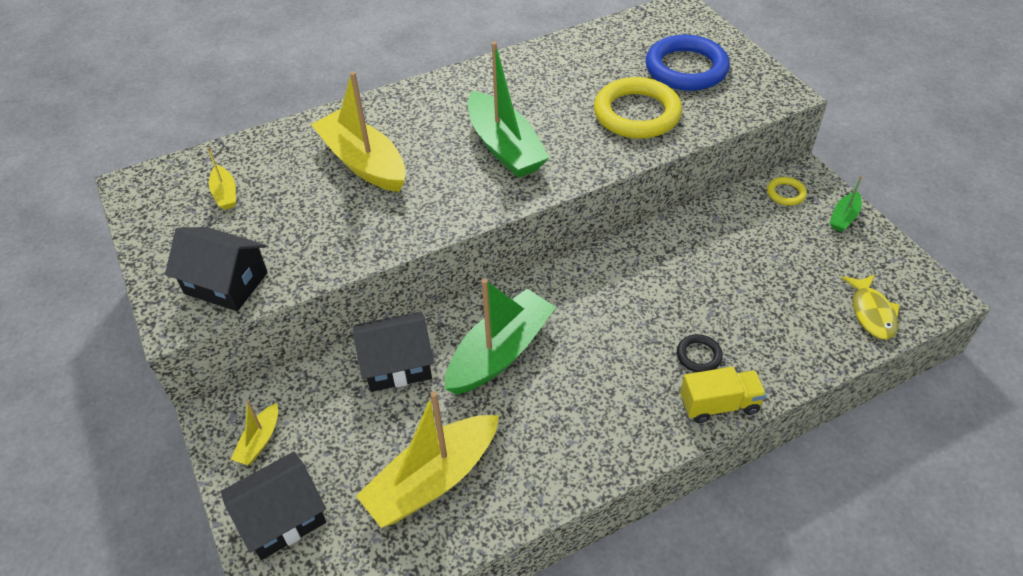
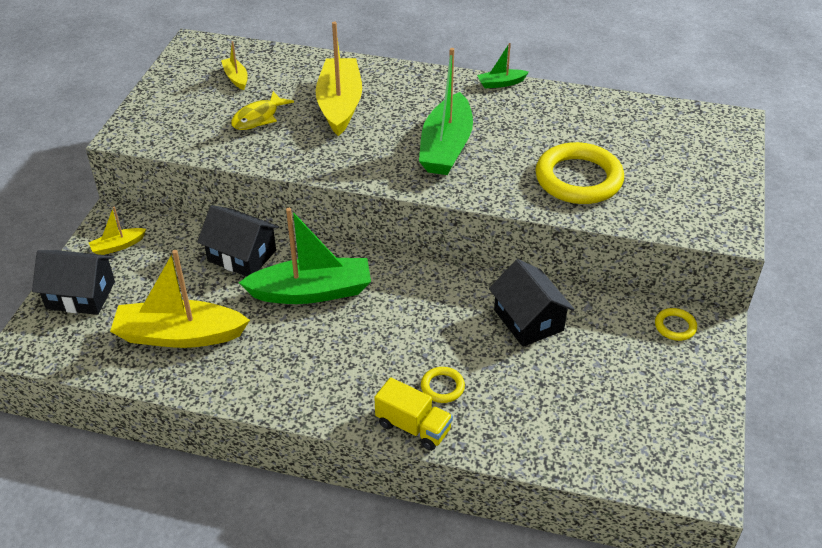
camera: 40 degrees right, 5 degrees down
black house [165,227,268,311] -> black house moved to [489,259,575,347]
yellow boat [207,147,236,210] -> yellow boat turned 135 degrees clockwise [221,41,248,90]
blue ring [646,35,730,91] -> none
black ring [677,334,723,372] -> yellow ring [421,367,465,403]
green boat [830,175,862,232] -> green boat moved to [477,43,529,89]
yellow fish [841,274,900,339] -> yellow fish moved to [231,91,294,130]

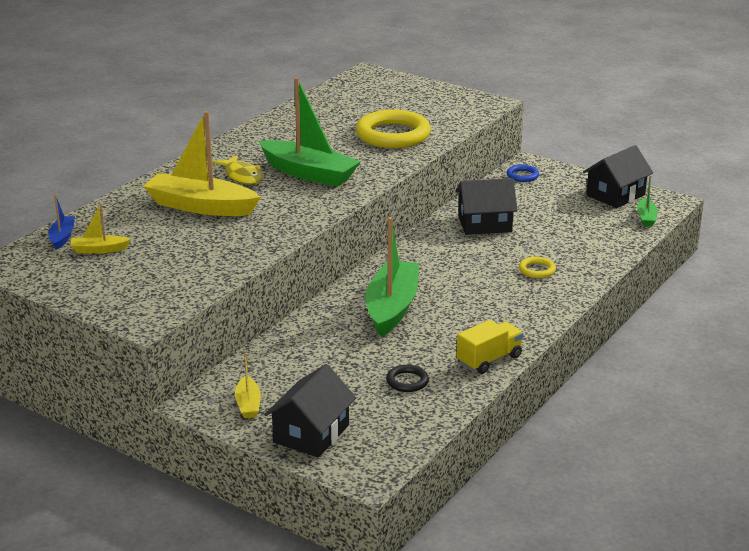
camera: 70 degrees left, 15 degrees down
yellow boat [110,250,250,348] -> black ring [386,365,429,392]
black house [197,205,279,277] -> black house moved to [583,145,653,208]
yellow fish [231,91,294,130] -> yellow fish moved to [213,155,263,185]
yellow truck [374,377,453,451] -> yellow truck moved to [456,320,524,374]
green boat [477,43,529,89] -> green boat moved to [637,175,658,227]
yellow ring [655,308,697,341] -> blue ring [507,165,539,182]
none -> blue boat [48,195,75,250]

